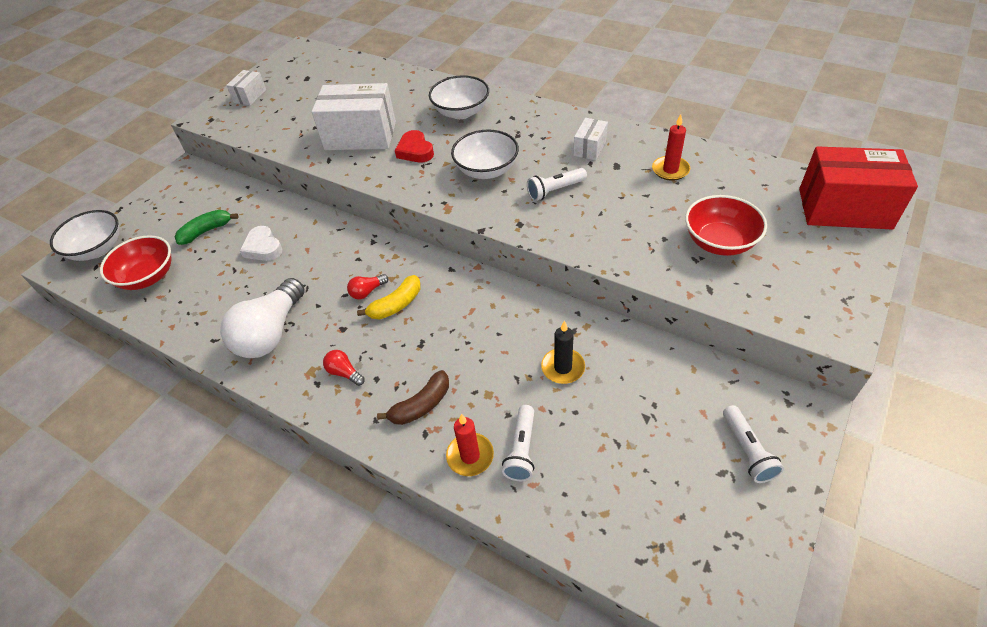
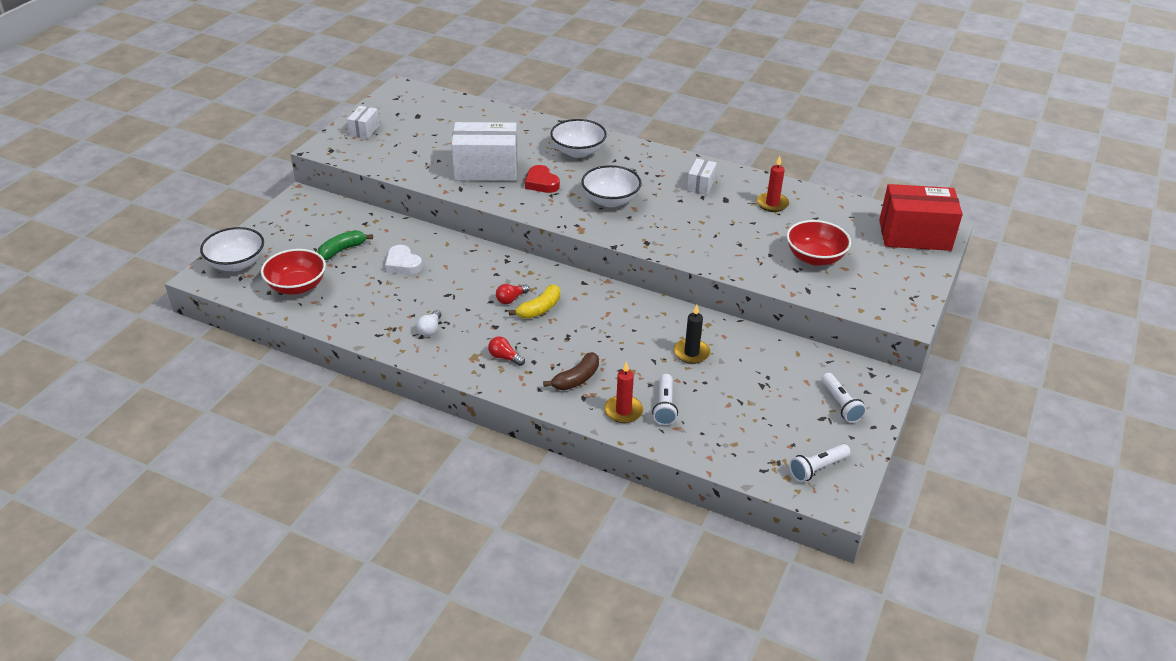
camera: 10 degrees left, 10 degrees down
white light bulb [220,278,304,358] -> white light bulb [417,310,441,336], size x0.43
white flashlight [527,168,587,201] -> white flashlight moved to [789,444,850,482]

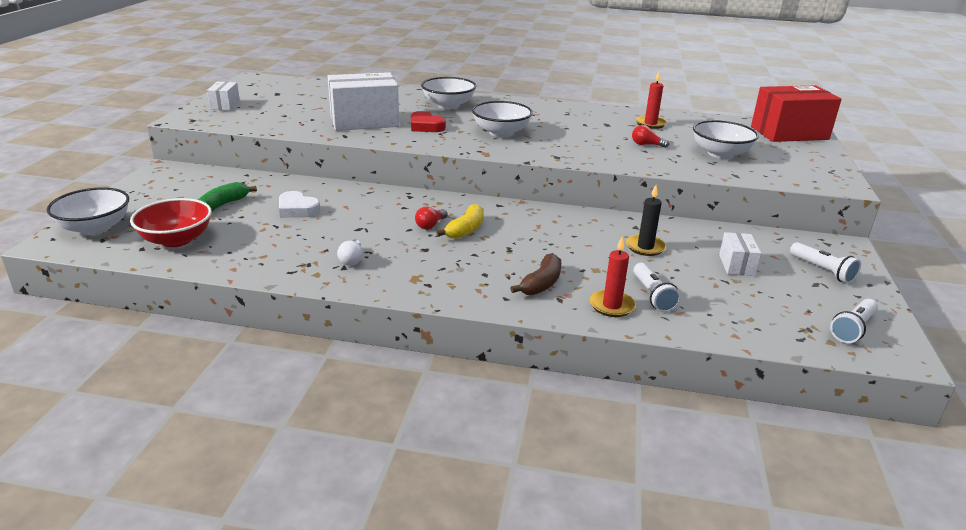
camera: 15 degrees left, 10 degrees down
red light bulb [488,336,525,366] -> red light bulb moved to [632,125,669,148]
white box [687,159,717,195] -> white box moved to [719,232,761,276]
red bowl [787,220,851,266] -> white bowl [693,120,759,159]

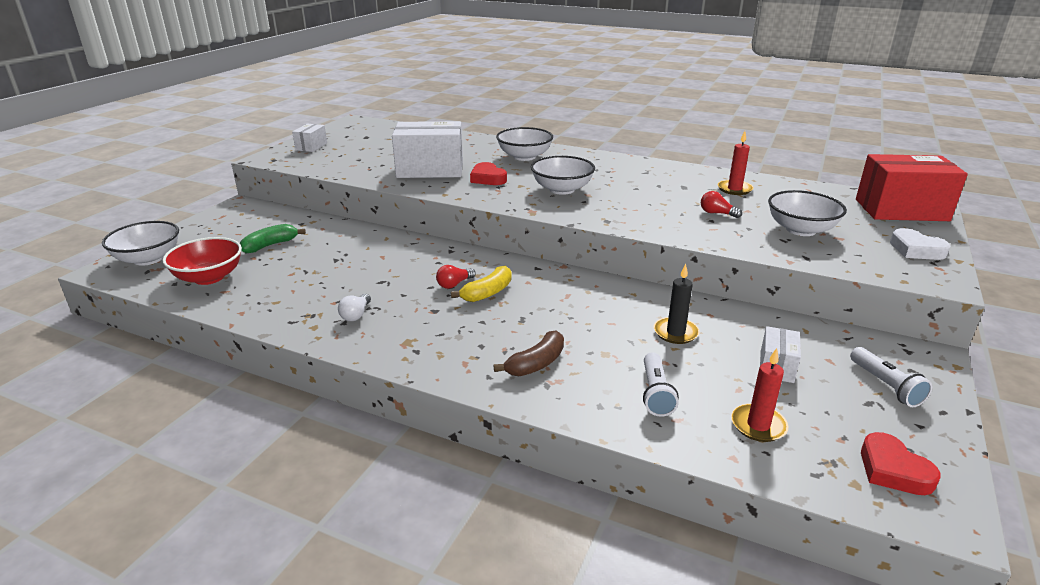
camera: 15 degrees right, 0 degrees up
white heart [279,191,321,218] -> white heart moved to [890,228,950,260]
red candle [590,236,636,317] -> red candle moved to [731,348,789,442]
white flashlight [830,299,878,343] -> red heart [861,432,941,495]

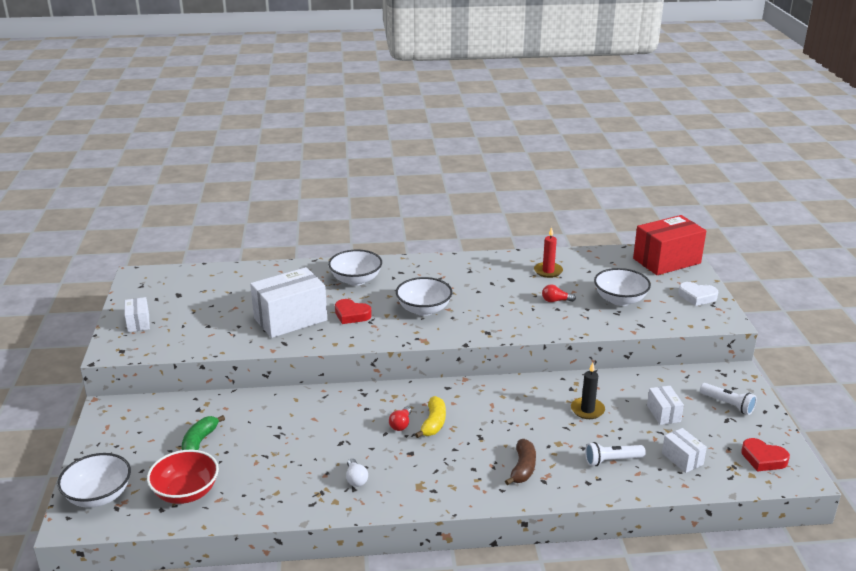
camera: 30 degrees left, 0 degrees up
white flashlight [643,352,679,417] -> white flashlight turned 105 degrees clockwise [585,442,646,466]
red candle [731,348,789,442] -> white box [662,428,707,473]

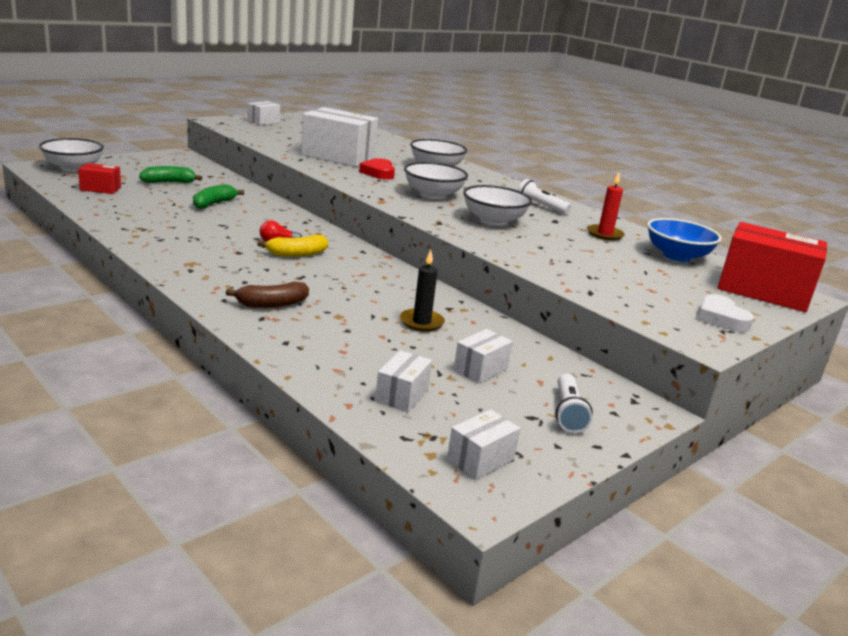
camera: 50 degrees right, 5 degrees down
red bowl [147,450,219,504] -> red box [78,163,121,194]
white light bulb [346,458,368,487] -> none
red light bulb [542,284,576,302] -> none
white flashlight [585,442,646,466] -> white flashlight moved to [517,179,571,214]
white bowl [594,268,651,306] -> white bowl moved to [463,185,532,226]
red heart [741,438,790,472] -> white box [447,410,520,480]
none -> green banana [193,184,244,209]
none -> blue bowl [647,218,722,262]

